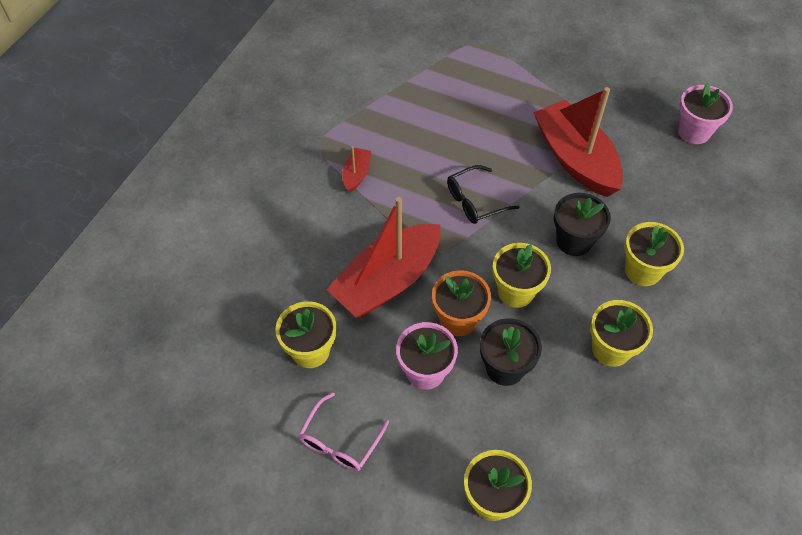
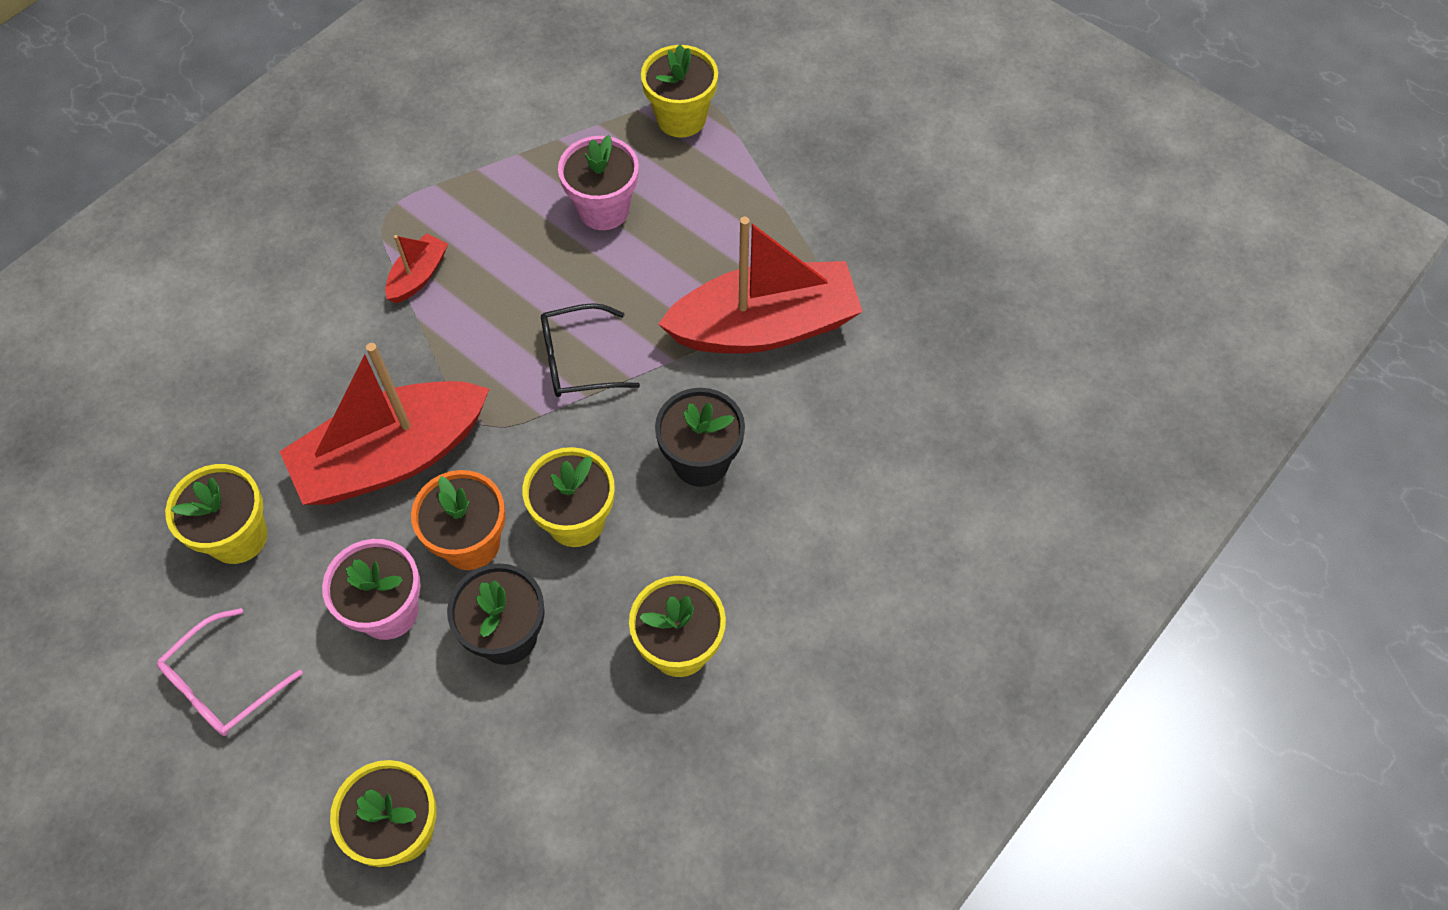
camera: 15 degrees right, 5 degrees up
red boat [533,87,623,197] -> red boat turned 90 degrees clockwise [658,217,863,354]
yellow flower pot [625,222,684,286] -> yellow flower pot moved to [641,45,718,138]
pink flower pot [678,83,733,144] -> pink flower pot moved to [558,135,639,230]

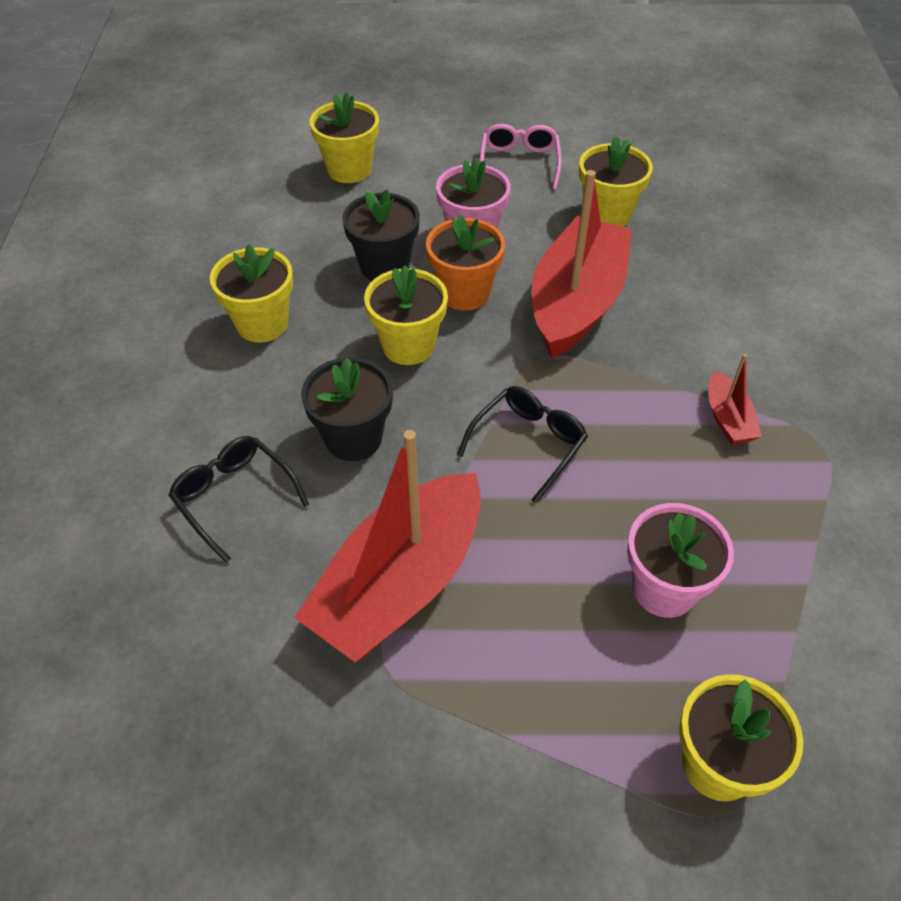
camera: 140 degrees right, 10 degrees down
none -> black glasses [168,436,309,563]

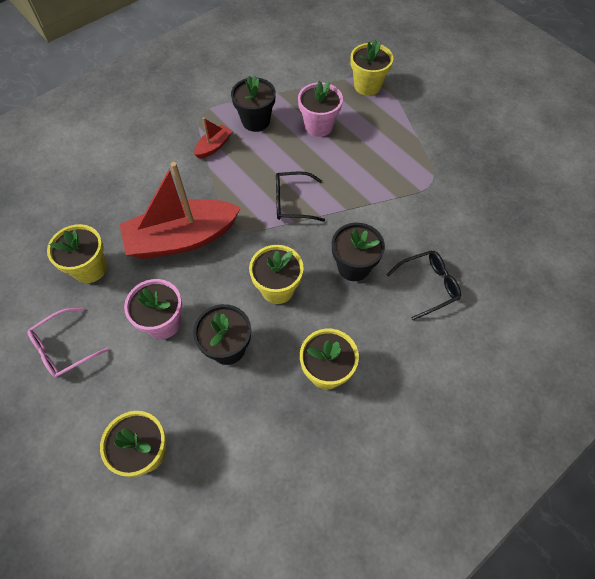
camera: 130 degrees left, 10 degrees up
black glasses [168,436,309,563] -> black glasses turned 120 degrees counterclockwise [386,251,461,320]
red boat [294,430,481,662] -> none
orange flower pot [426,215,505,311] -> none
none -> black flower pot [231,76,276,132]

